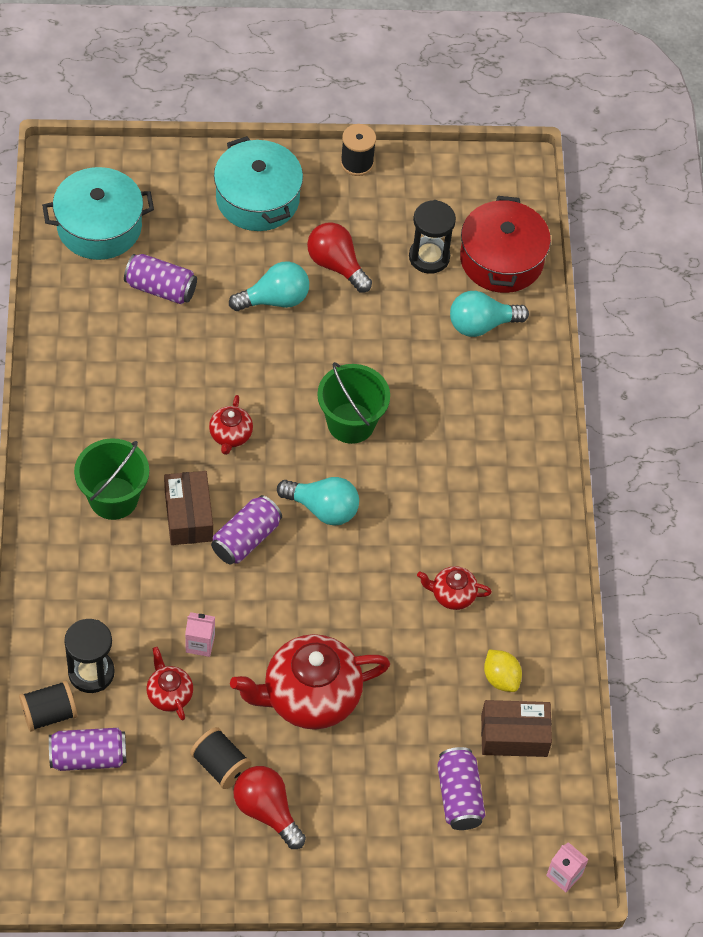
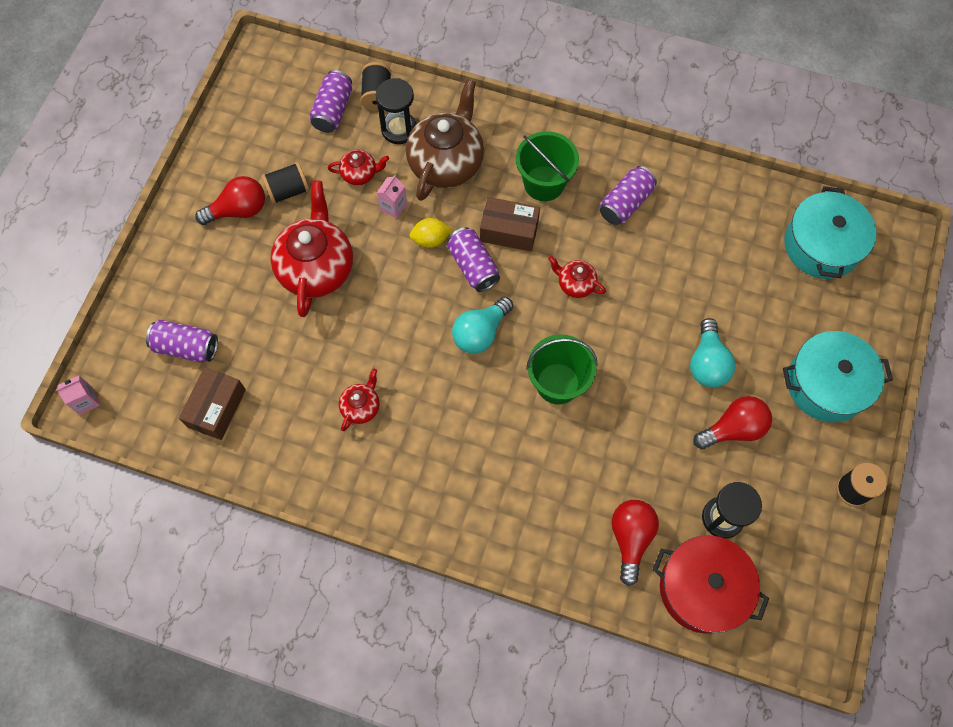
camera: 115 degrees right, 10 degrees up
purple can [124,254,197,304] -> purple can moved to [600,166,657,225]
turquoise light bulb [450,291,529,337] -> red light bulb [611,500,659,586]
yellow lemon [484,650,522,692] -> yellow lemon moved to [410,218,452,248]
none -> brown teapot [406,79,484,201]

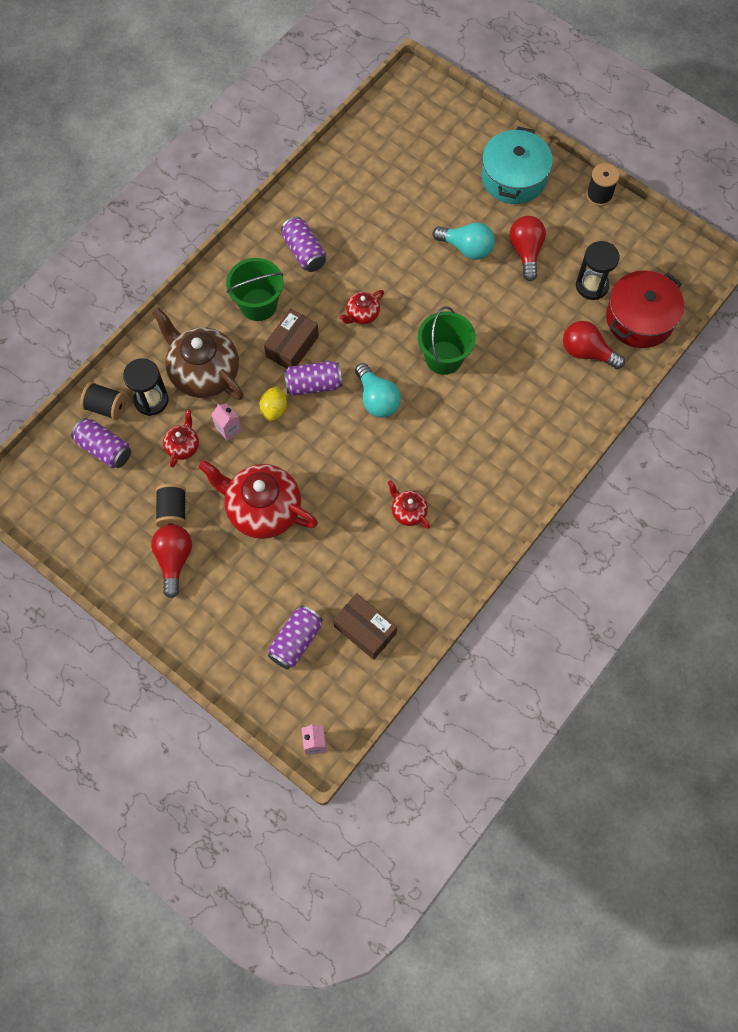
camera: 70 degrees left, 0 degrees up
turquoise pot [784,186,877,279] -> none

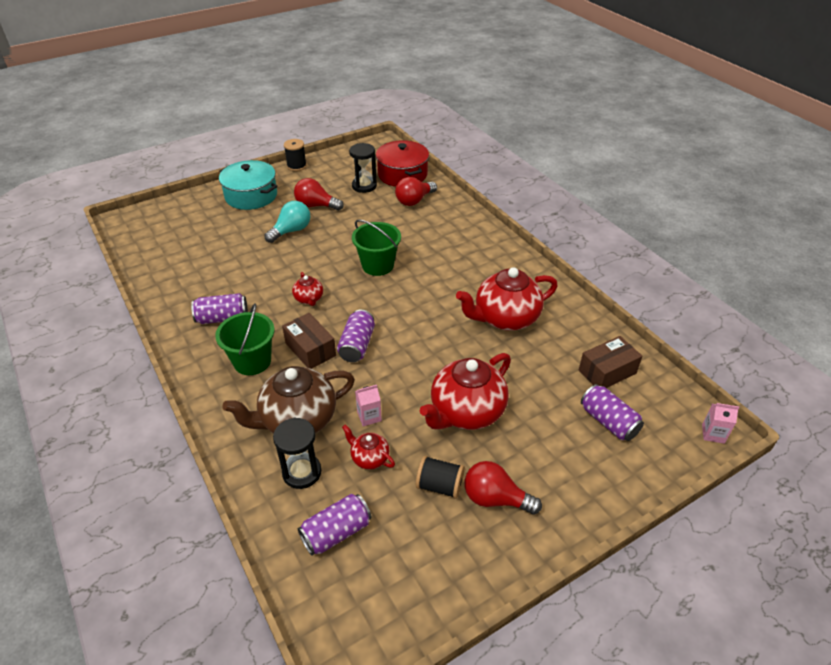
camera: 70 degrees left, 25 degrees down
black spool [80,382,127,420] -> none
yellow lemon [259,386,287,421] -> none
turquoise light bulb [355,363,401,418] -> none
red teapot [387,480,430,529] -> red teapot [456,267,558,331], size x2.09

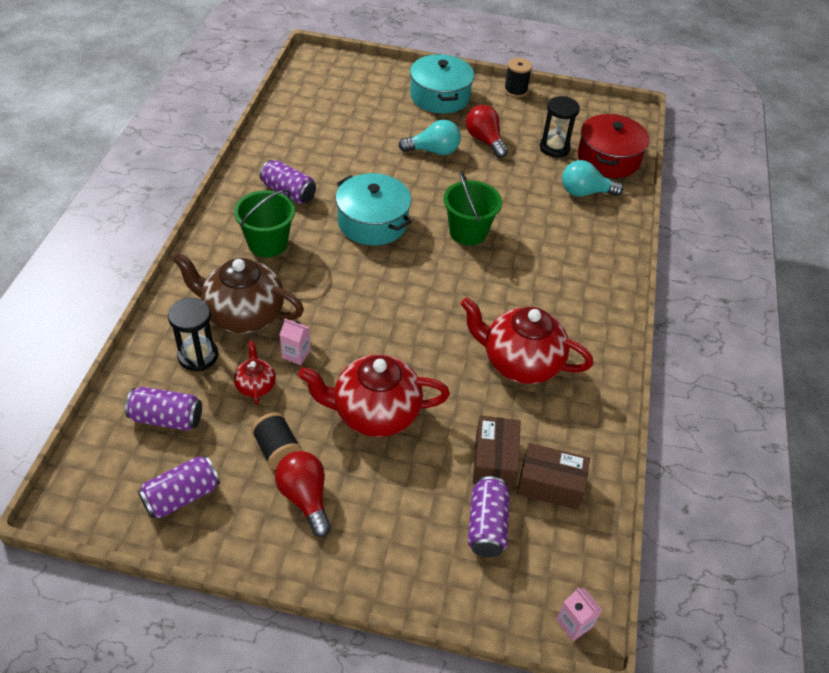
camera: 40 degrees right, 5 degrees up
brown box [282,313,336,369] -> brown box moved to [473,416,521,489]
red teapot [292,272,323,306] -> turquoise pot [336,173,412,246]
purple can [337,310,375,362] -> purple can moved to [138,456,220,519]
red light bulb [395,177,437,206] -> turquoise light bulb [562,160,623,197]

